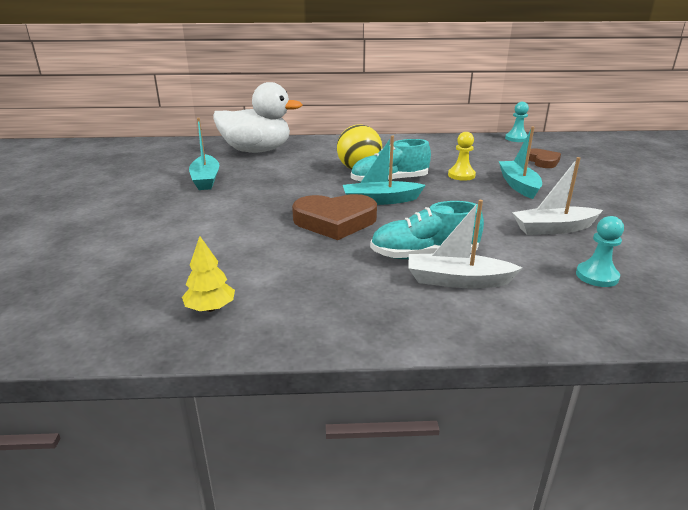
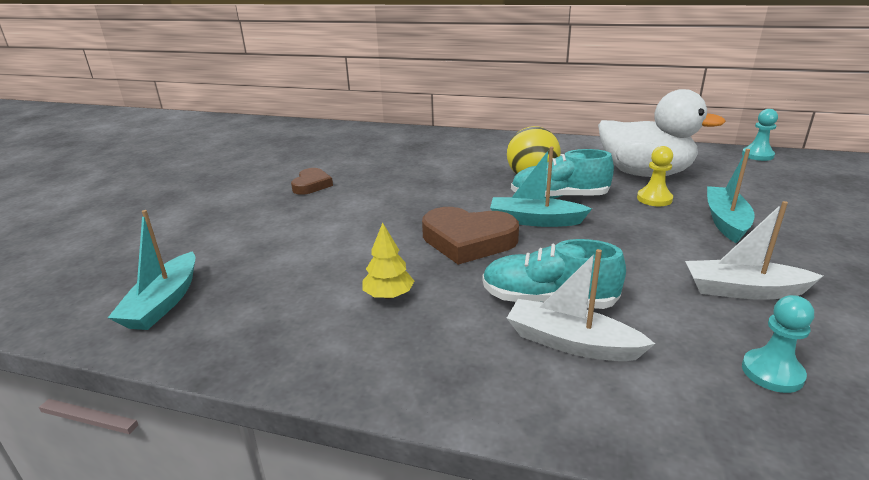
camera: 20 degrees right, 0 degrees up
yellow tree [182,236,235,312] -> yellow tree moved to [362,223,414,299]
turquoise boat [189,118,219,190] -> turquoise boat moved to [108,210,196,330]
white duck [213,82,302,153] -> white duck moved to [598,89,726,177]
brown heart [529,148,561,168] -> brown heart moved to [291,168,333,195]

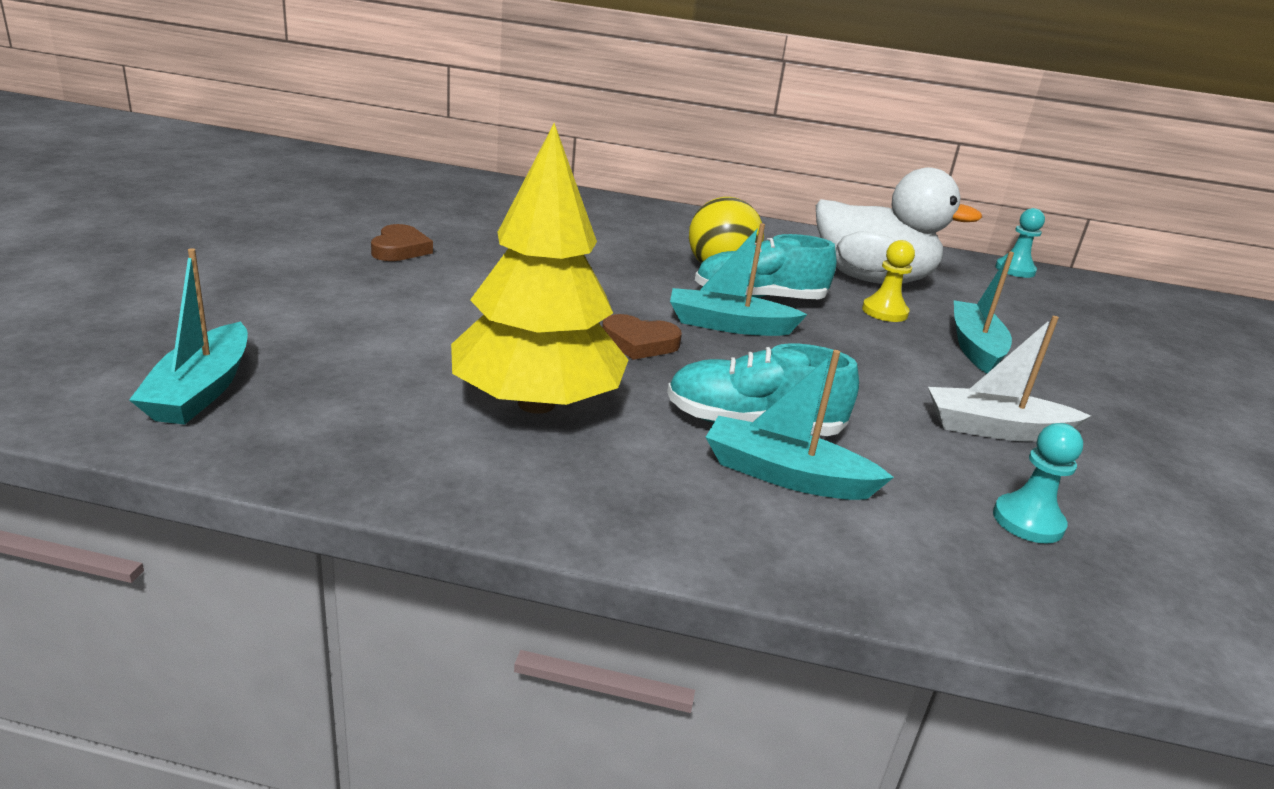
camera: 10 degrees left, 0 degrees up
yellow tree [362,223,414,299] -> yellow tree [451,123,628,414], size x2.40
brown heart [422,207,519,265] -> brown heart [602,314,682,360], size x0.59
white boat [507,249,655,361] -> turquoise boat [706,350,894,500]

